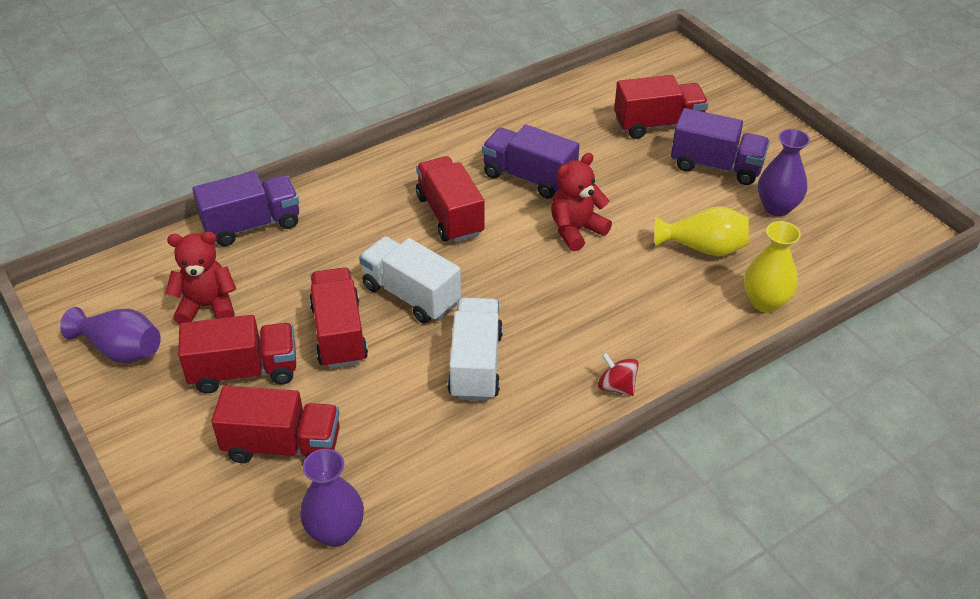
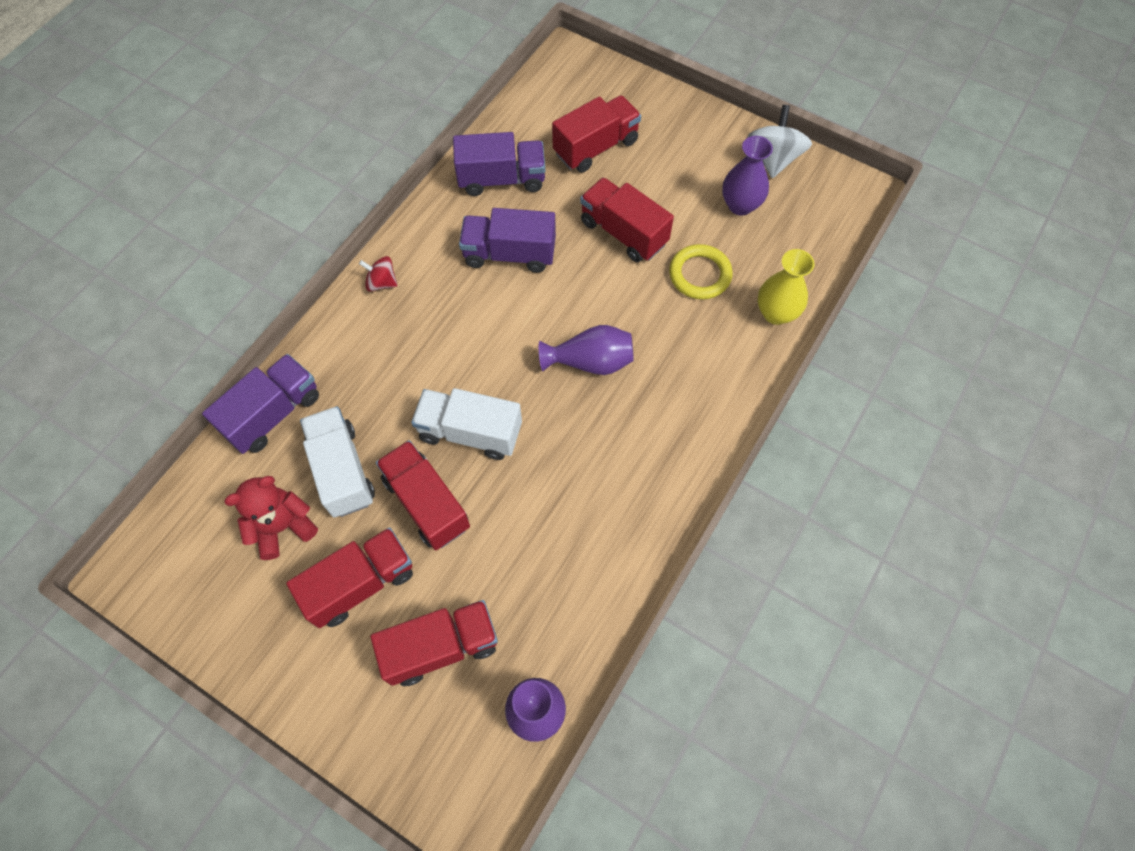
camera: 25 degrees left, 20 degrees up
purple vase [60,307,161,364] -> purple vase moved to [539,325,634,375]
red truck [416,156,485,242] -> red truck moved to [580,177,674,262]
white truck [447,298,503,401] -> white truck moved to [300,406,375,517]
red teddy bear [551,153,612,251] -> none
red spinning top [598,353,639,396] -> red spinning top moved to [359,256,398,292]
yellow vase [655,206,749,256] -> yellow ring [669,244,733,299]
purple truck [671,108,770,185] -> purple truck moved to [453,132,545,196]
none -> white spinning top [748,105,812,178]

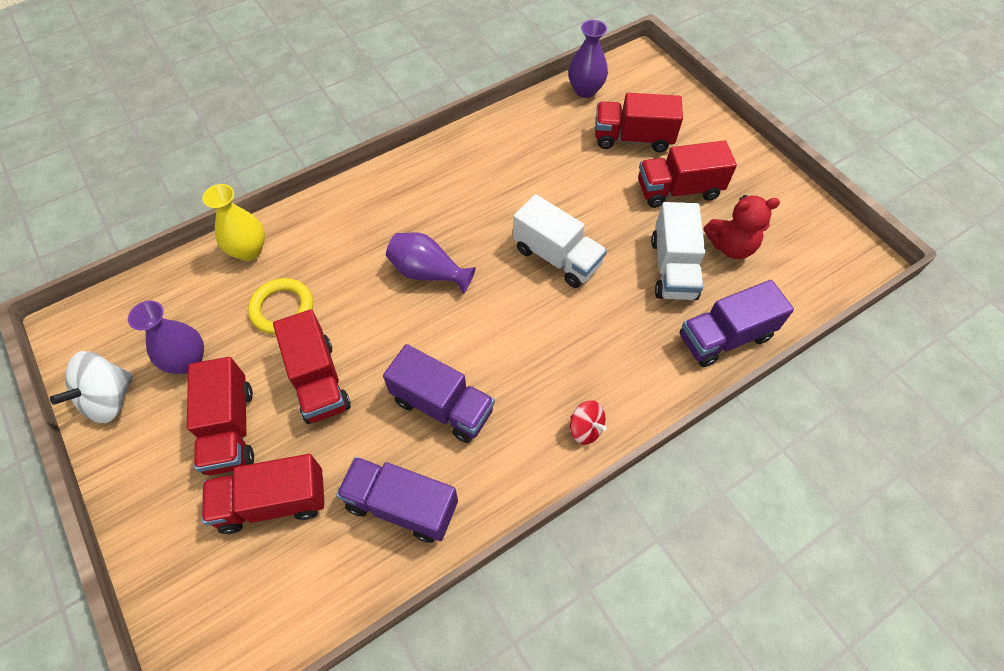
camera: 155 degrees left, 5 degrees down
red truck [376,440,470,550] -> red truck moved to [187,357,254,475]

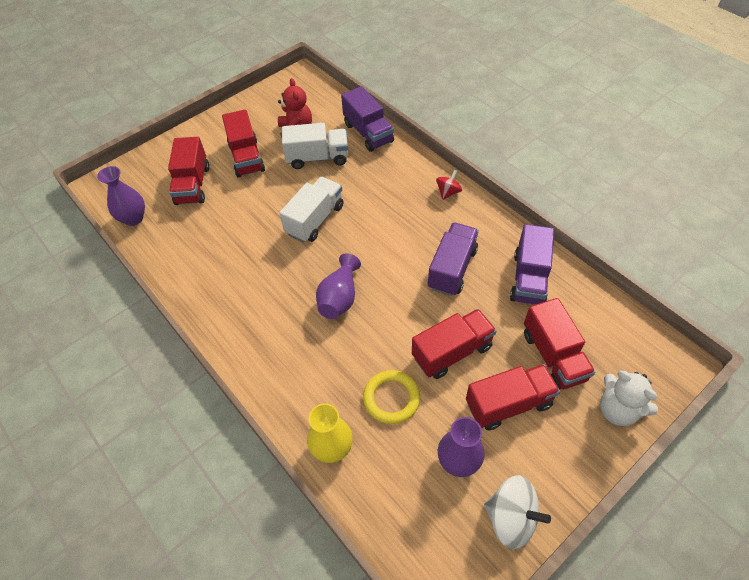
camera: 95 degrees left, 5 degrees down
none -> white teddy bear [600,371,658,426]

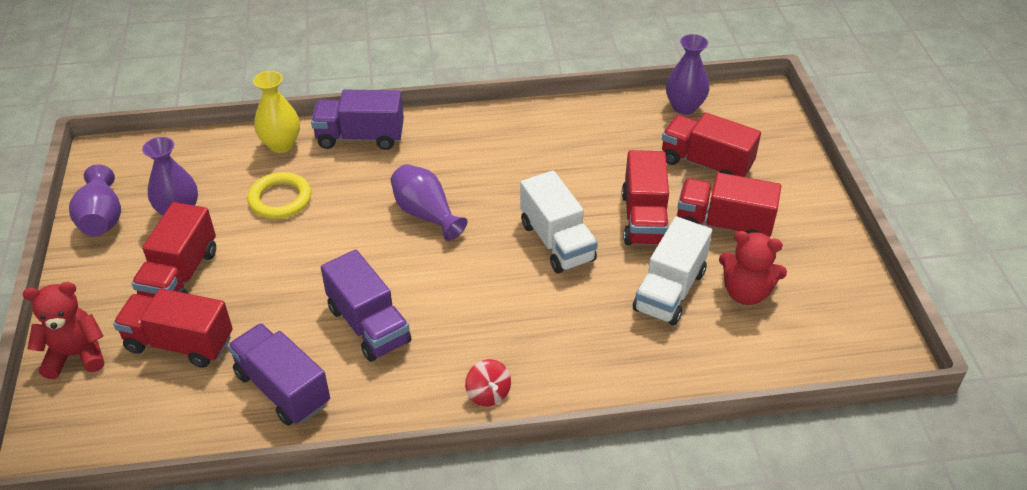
camera: 120 degrees right, 10 degrees down
purple truck [341,86,394,152] -> purple truck moved to [311,90,404,150]
red truck [412,309,497,379] -> red truck moved to [622,150,669,245]
white spinning top [484,475,551,549] -> purple vase [69,164,121,236]
white teddy bear [600,371,658,426] -> red teddy bear [23,282,104,379]

